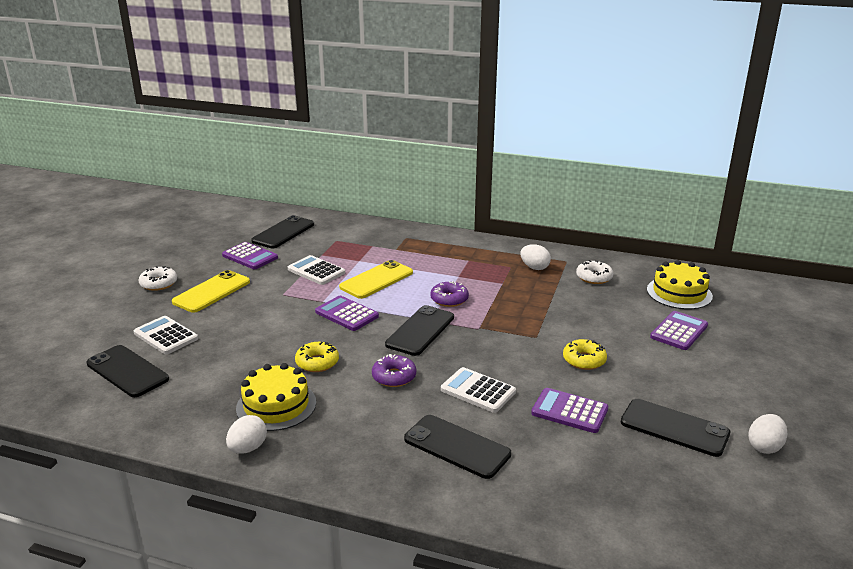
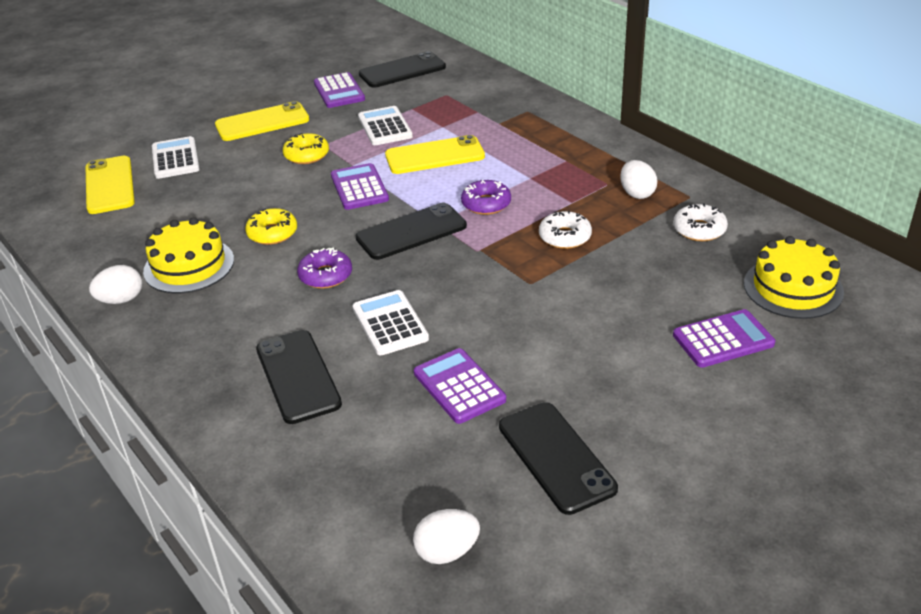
camera: 35 degrees right, 10 degrees up
black phone [86,345,169,397] -> yellow phone [85,156,135,214]
white donut [139,266,177,291] -> white donut moved to [539,210,592,249]
yellow donut [563,339,607,370] -> yellow donut moved to [283,133,329,164]
white egg [748,414,788,454] -> white egg moved to [413,509,480,564]

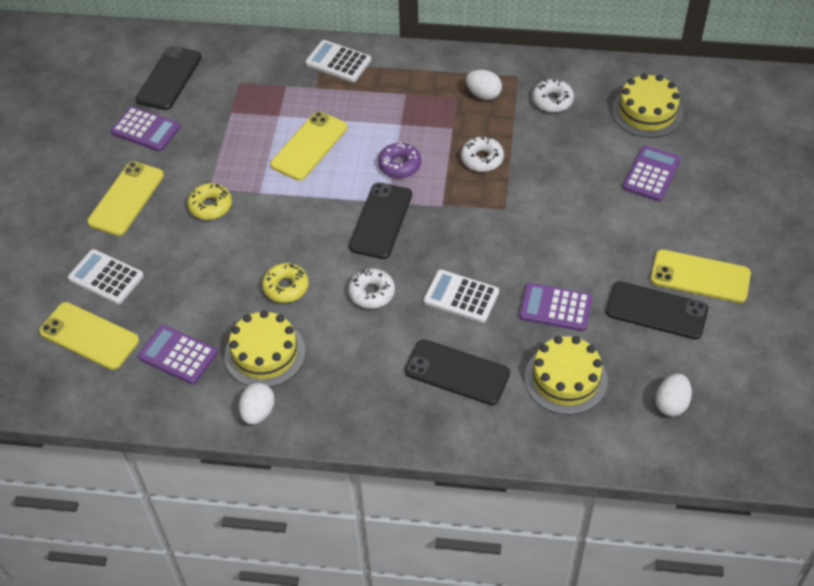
camera: 45 degrees left, 15 degrees up
purple donut [297,247,352,289] -> white donut [348,269,395,309]
purple calculator [331,163,389,210] -> purple calculator moved to [138,325,217,384]
white calculator [358,106,413,145] -> white calculator moved to [305,40,371,82]
none -> yellow cake [525,336,608,415]
none -> yellow phone [650,249,751,303]

